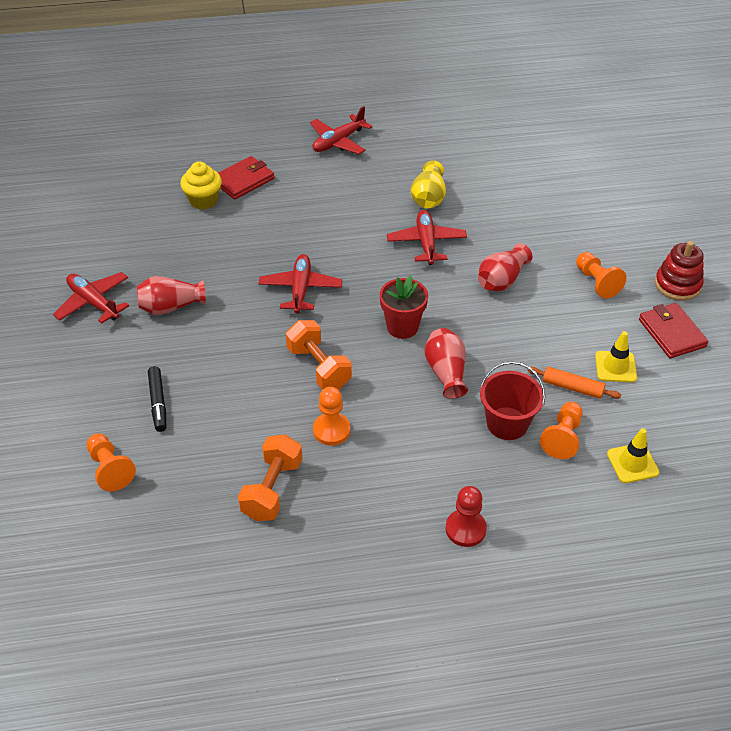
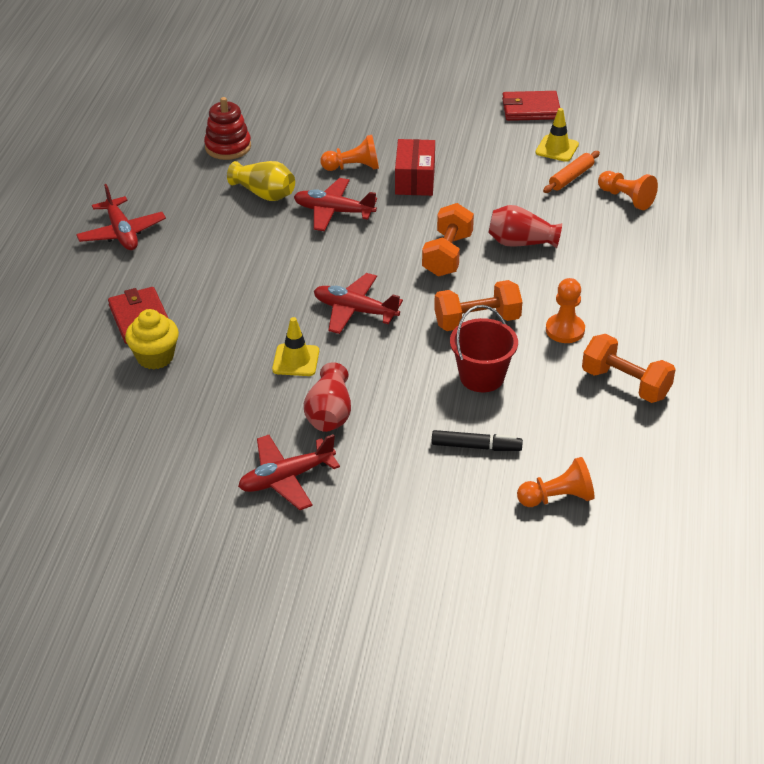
camera: 70 degrees left, 5 degrees down
red flower pot [380,275,428,339] -> orange dumbbell [422,203,474,277]
red pawn [446,486,487,547] -> none
red vase [478,243,532,291] -> red box [395,139,435,196]
red bucket [480,361,545,440] -> red bucket moved to [450,305,518,392]
orange pawn [576,252,626,299] -> orange pawn moved to [320,135,379,171]
yellow traffic cone [607,428,659,483] -> yellow traffic cone moved to [272,317,319,376]
red stacking toy [655,241,704,301] -> red stacking toy moved to [204,97,251,160]

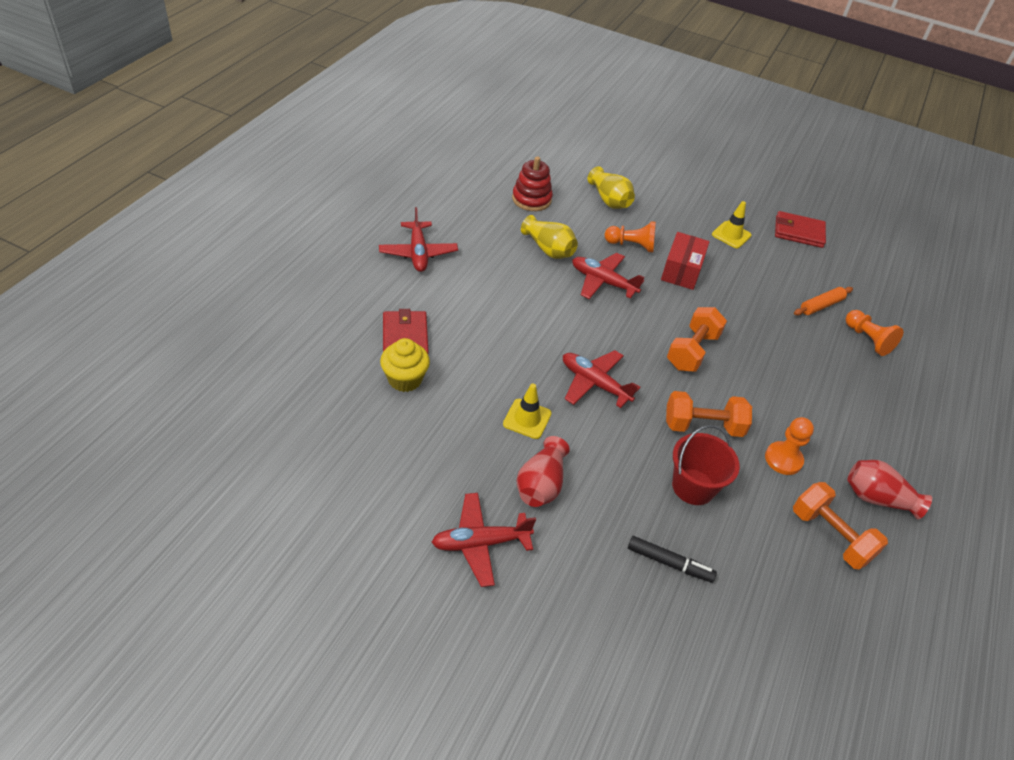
camera: 10 degrees right, 5 degrees up
red vase [488,205,562,248] -> red vase moved to [847,460,932,519]
orange pawn [517,457,595,507] -> none
yellow traffic cone [535,108,579,162] -> yellow traffic cone moved to [712,201,751,248]
none -> yellow vase [587,166,635,209]

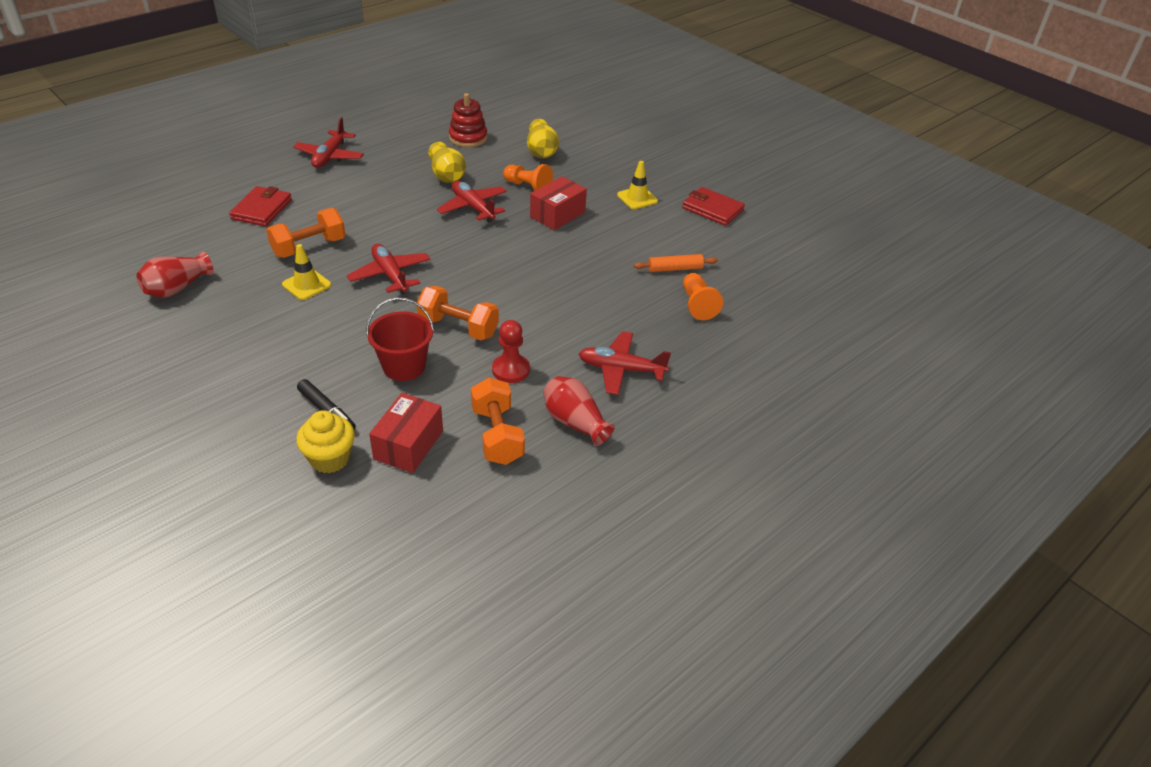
camera: 25 degrees right, 5 degrees down
yellow cupcake [380,338,430,392] -> yellow cupcake moved to [296,410,355,473]
red plane [432,493,536,587] -> red plane moved to [579,331,671,395]
red vase [516,436,570,507] -> red vase moved to [136,252,213,298]
orange dumbbell [667,307,727,372] -> orange dumbbell moved to [266,208,345,258]
orange pawn [765,417,814,475] -> red pawn [492,320,530,383]
none -> red box [369,393,443,473]

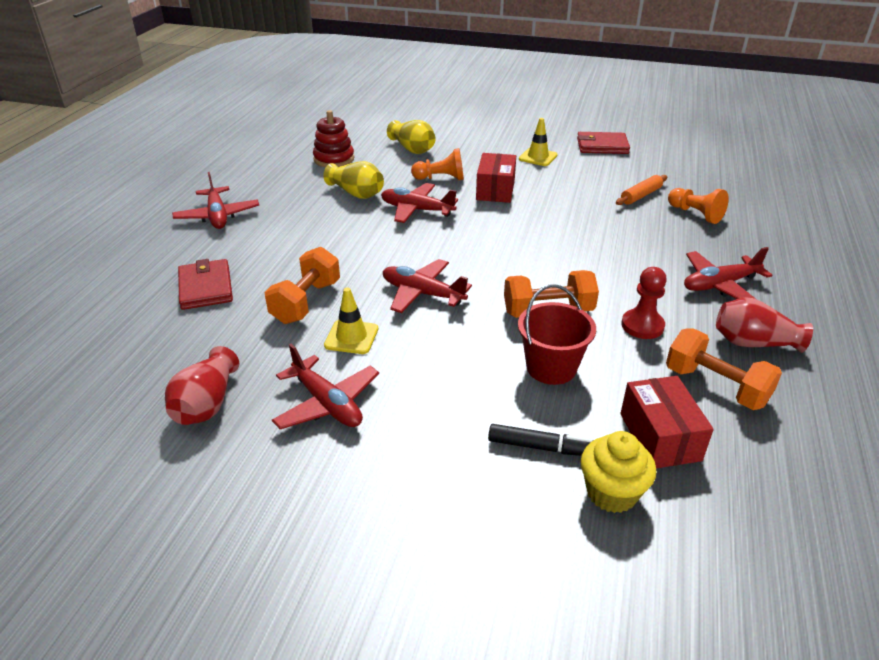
camera: 30 degrees left, 5 degrees down
none -> red plane [272,344,379,429]

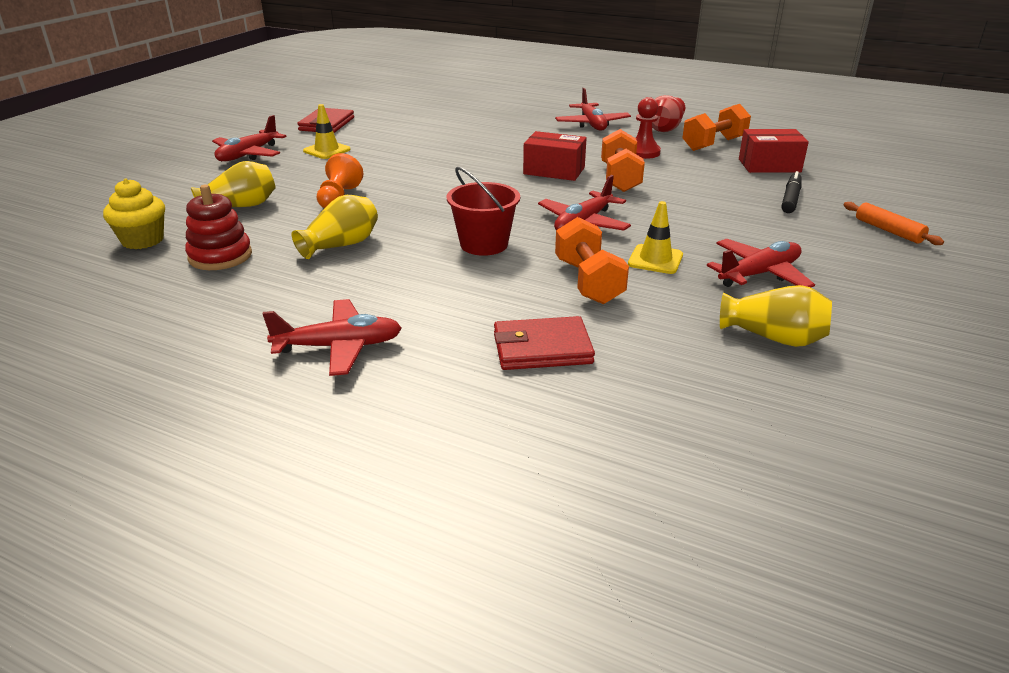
camera: 80 degrees left, 5 degrees down
red vase [165,346,239,425] -> yellow vase [720,285,832,347]
orange dumbbell [264,247,340,324] -> orange dumbbell turned 45 degrees clockwise [555,217,629,304]
red plane [381,183,458,223] -> red plane moved to [212,115,287,161]
red box [476,153,516,203] -> red box moved to [523,131,587,181]
red bucket [518,284,596,385] -> red bucket moved to [447,167,520,256]
yellow cupcake [581,431,656,513] -> yellow cupcake moved to [103,179,165,249]
orange rolling pin [616,175,667,205] -> orange rolling pin moved to [844,202,944,245]
orange pawn [668,188,729,224] -> none

